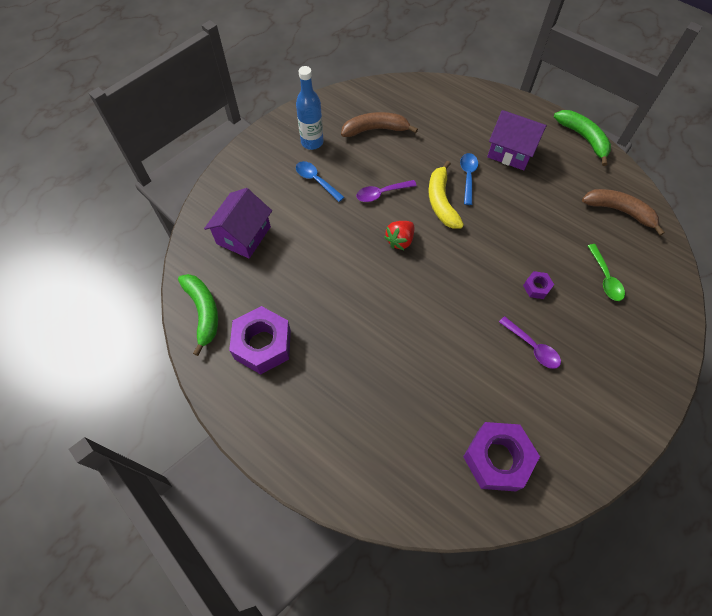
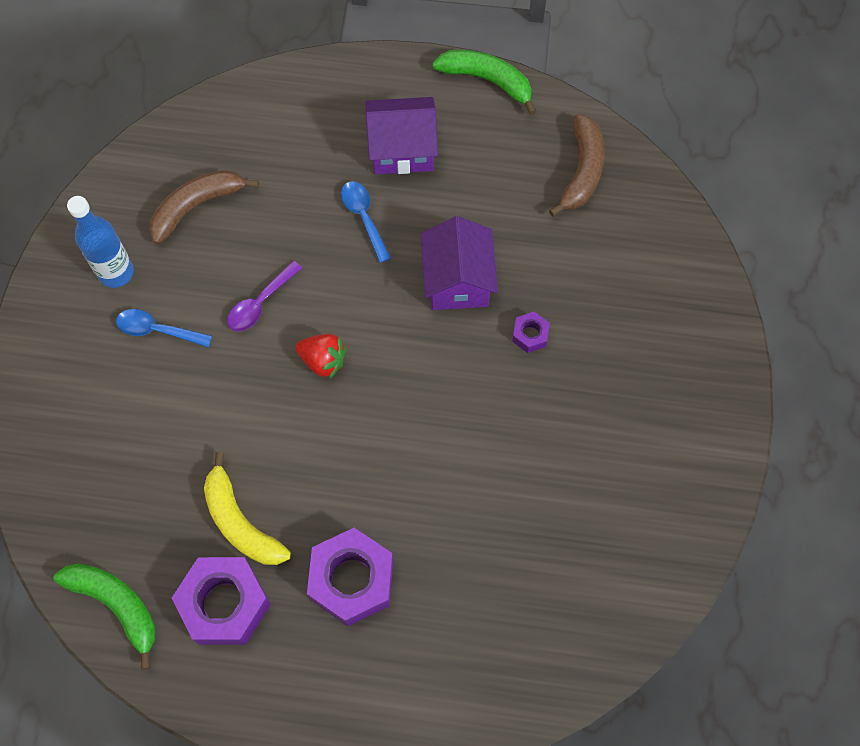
camera: 30 degrees left, 5 degrees up
purple house [204,188,272,258] -> purple house moved to [421,216,498,310]
red strawberry [384,221,414,250] -> red strawberry turned 75 degrees counterclockwise [296,334,346,378]
yellow banana [428,161,464,229] -> yellow banana moved to [204,452,291,565]
purple nut [463,422,540,491] -> purple nut moved to [307,528,393,626]
purple spoon [499,316,561,369] -> none
brown banana [582,189,665,236] -> brown banana turned 105 degrees clockwise [549,114,605,217]
green spoon [588,244,625,301] -> none

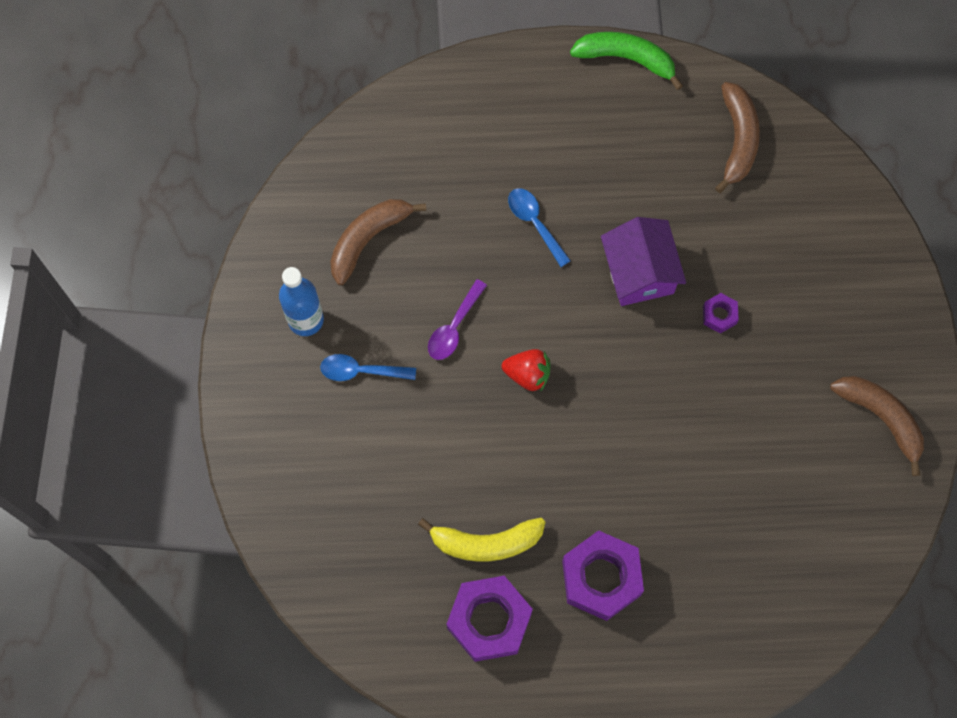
camera: 10 degrees left, 5 degrees up
green banana [54,563,155,670] -> none
yellow banana [204,452,291,565] -> yellow banana turned 45 degrees counterclockwise [418,518,545,562]
purple house [366,97,438,174] -> none
none -> brown banana [830,376,924,476]

